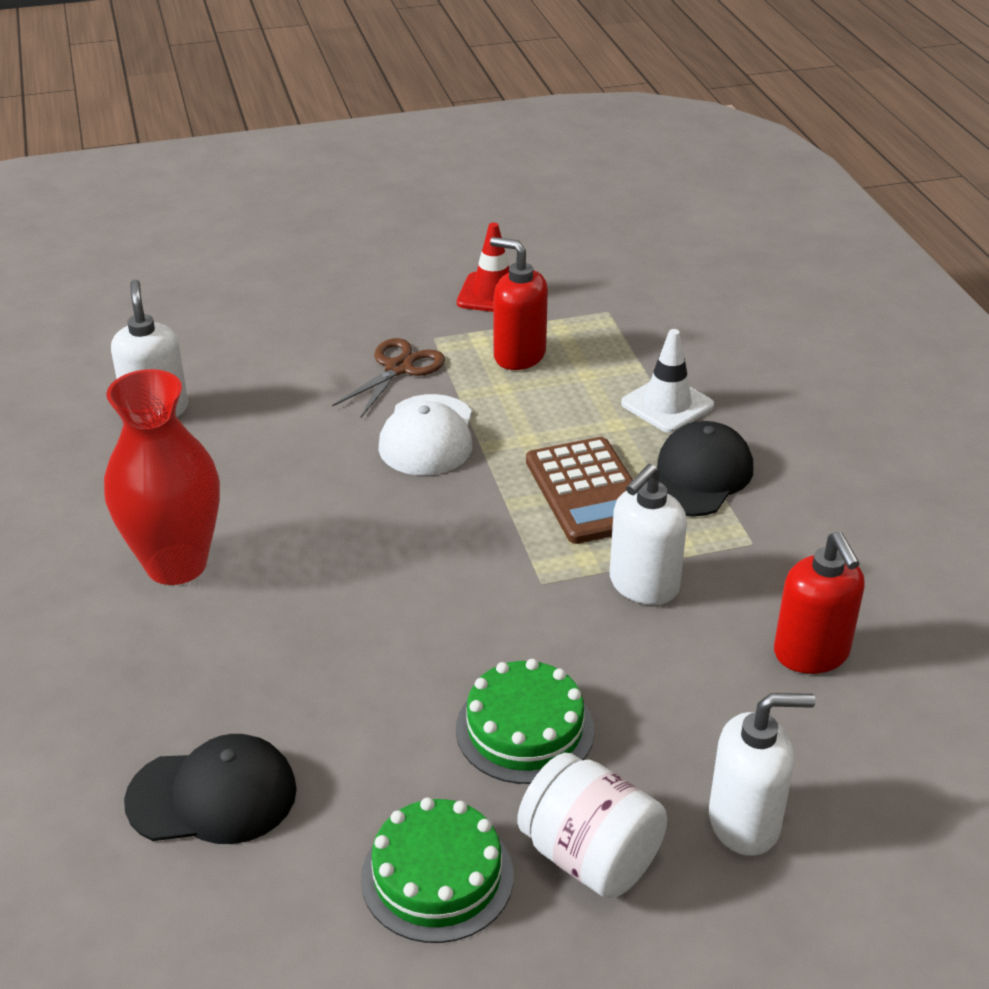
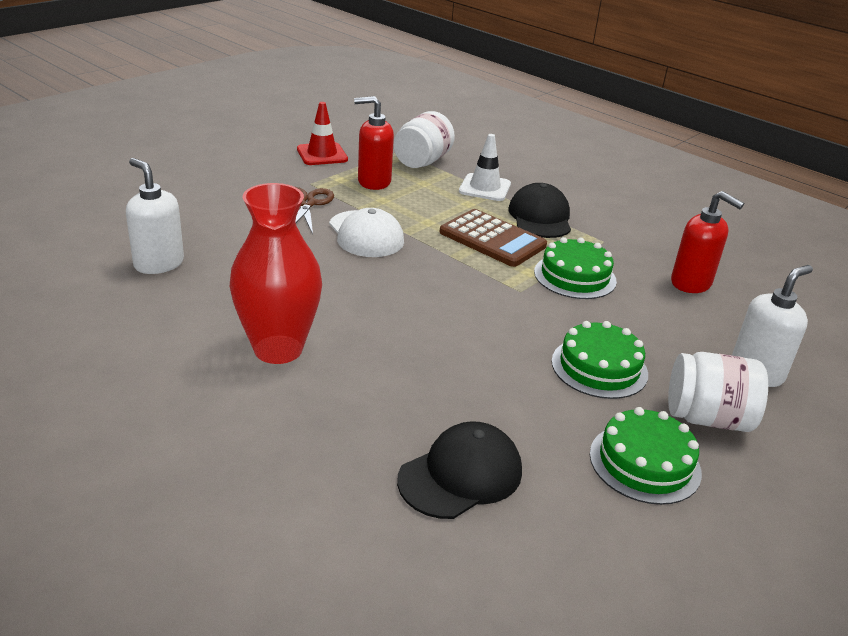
camera: 35 degrees left, 5 degrees down
white soap dispenser [610,464,687,605] -> green cake [534,237,617,299]
none -> white jar [393,111,455,168]

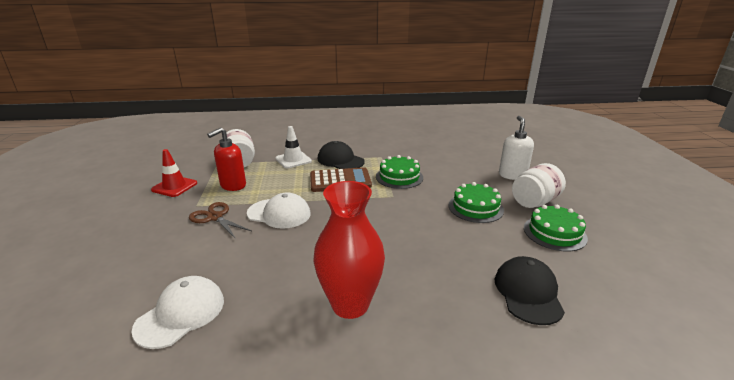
camera: 45 degrees left, 5 degrees down
white soap dispenser [126,158,184,274] -> white cap [132,276,224,349]
red soap dispenser [671,191,744,293] -> none

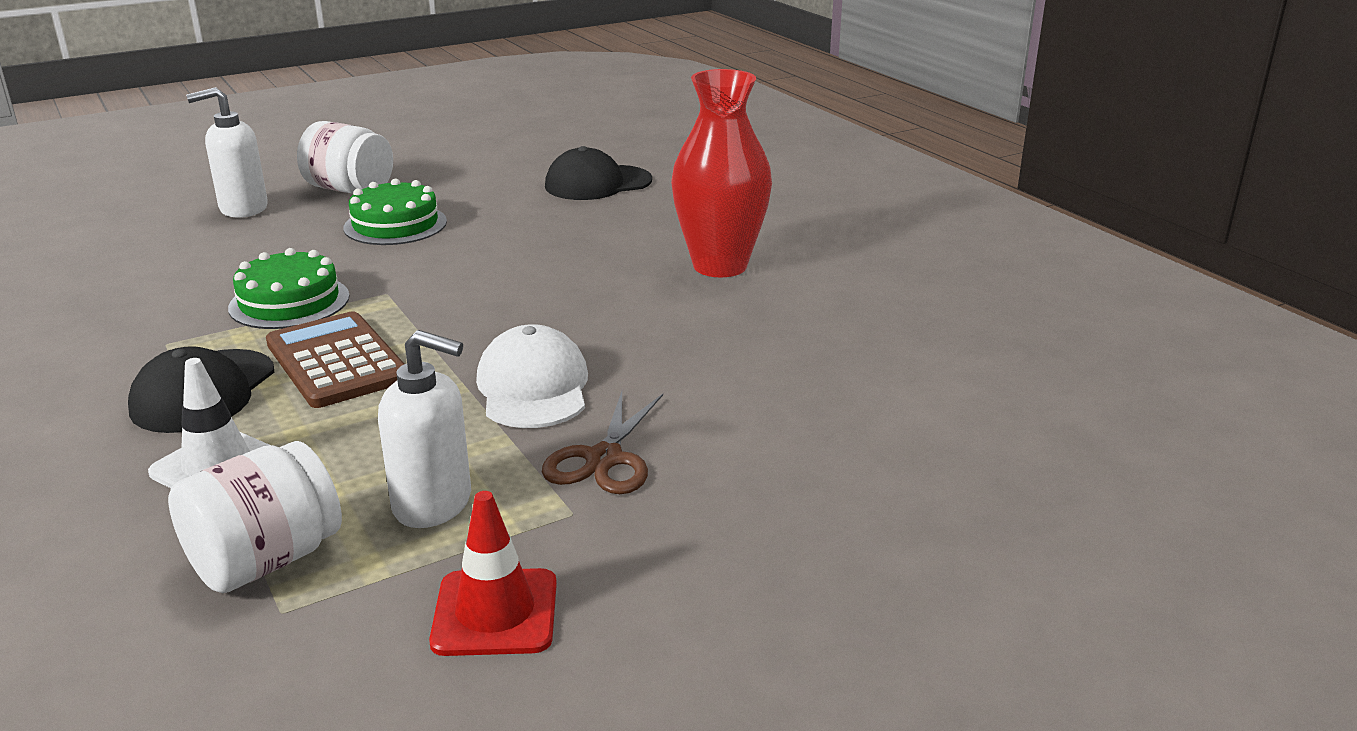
camera: 115 degrees left, 0 degrees up
white cap [132,276,224,349] -> none
red soap dispenser [207,128,246,191] -> white soap dispenser [378,330,471,528]
green cake [524,205,588,251] -> none

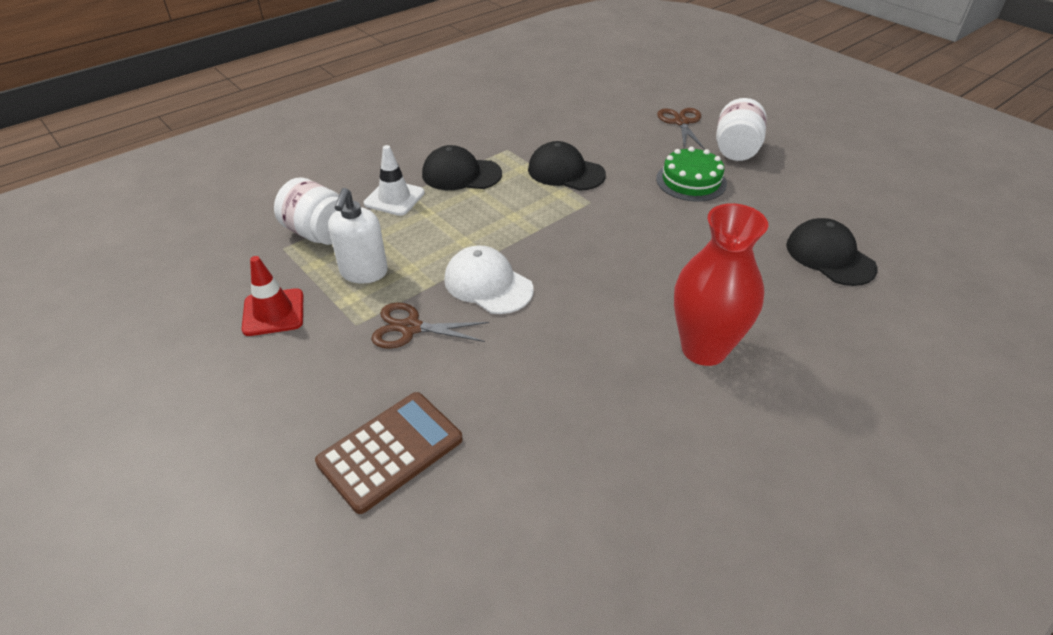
camera: 80 degrees right, 15 degrees up
white soap dispenser [186,87,268,218] -> brown scissors [657,108,705,150]
green cake [228,248,349,329] -> black cap [528,141,606,191]
brown calculator [266,311,404,408] -> brown calculator moved to [315,392,463,514]
white cap [476,324,588,428] -> white cap turned 120 degrees counterclockwise [444,246,534,314]

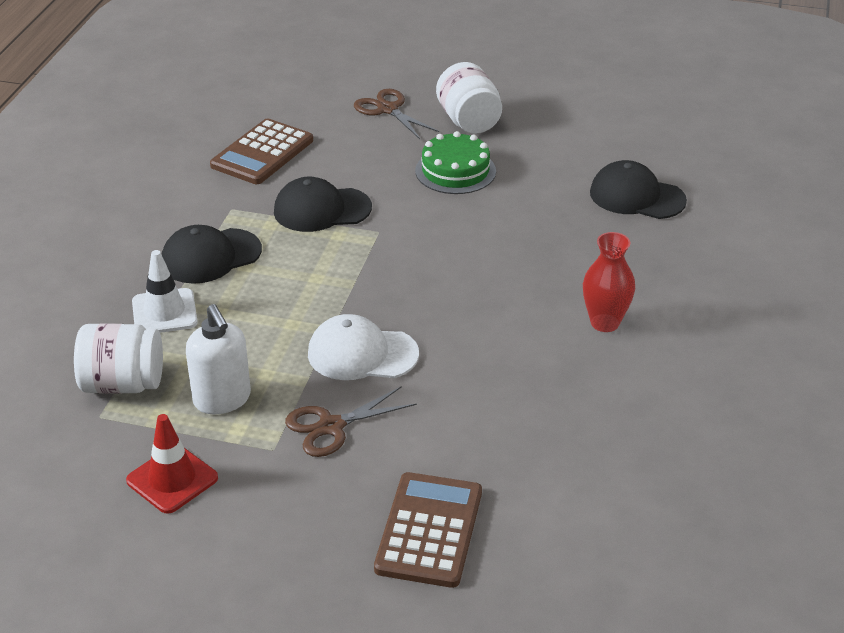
camera: 35 degrees left, 5 degrees down
red vase [674,203,768,366] -> red vase [583,232,635,332], size x0.62
none -> brown calculator [210,118,313,184]

